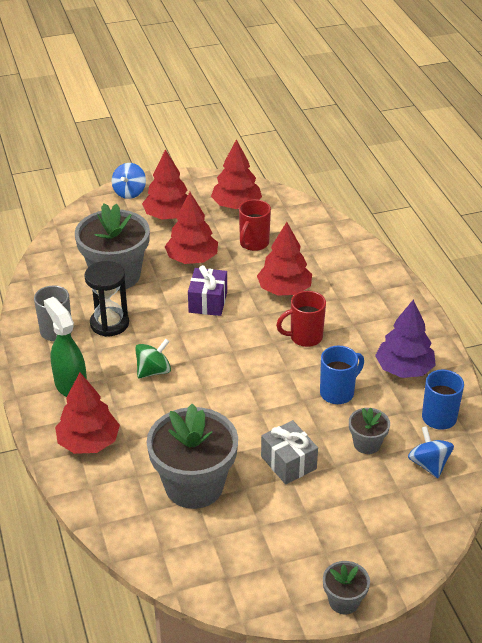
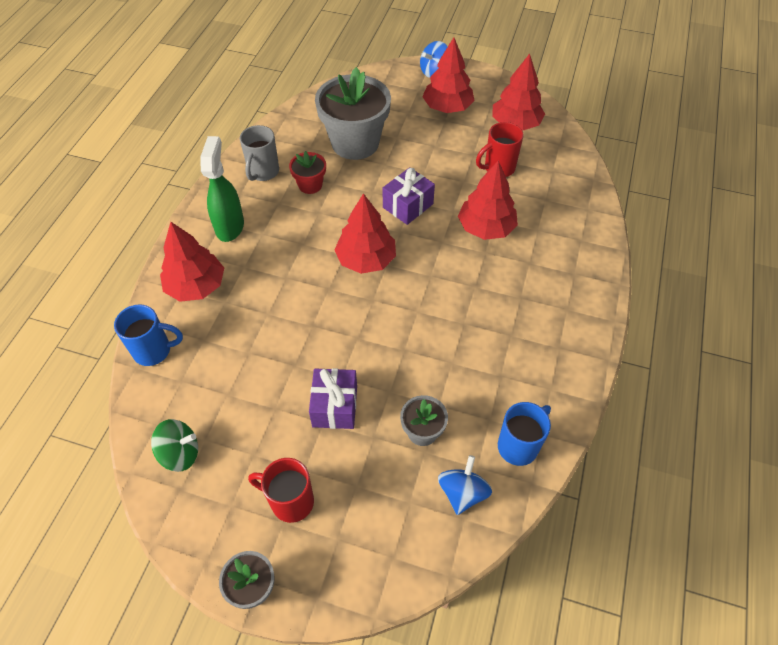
camera: 35 degrees right, 15 degrees up
black hourglass [84,261,129,337] -> red flower pot [289,151,326,194]
green spinning top [135,339,171,379] -> green spinning top moved to [151,419,198,472]
grey flower pot [146,404,238,509] -> none
red tree [164,192,218,264] -> red tree moved to [334,193,396,274]
grey gift [261,420,318,484] -> purple gift [309,368,357,429]
red mug [276,291,326,347] -> red mug moved to [248,458,314,523]
blue mug [320,346,364,404] -> blue mug moved to [114,304,183,366]
purple tree [375,300,436,378] -> none

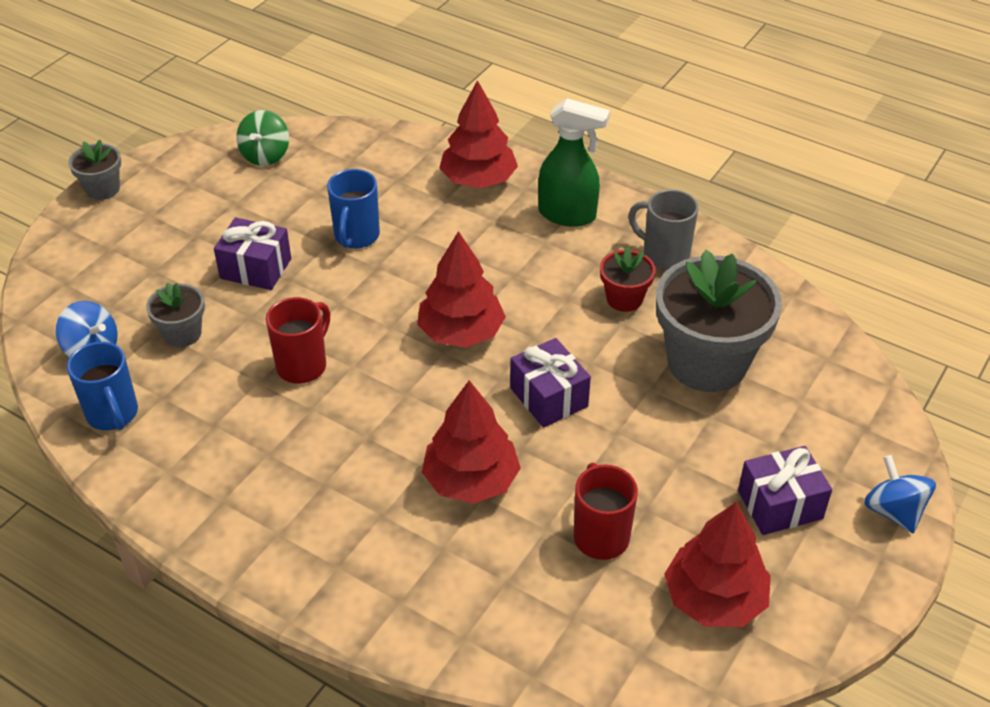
camera: 105 degrees right, 10 degrees down
blue mug [114,304,183,366] -> blue mug moved to [327,169,380,249]
red mug [248,458,314,523] -> red mug moved to [266,297,330,384]
red tree [422,37,475,113] -> purple gift [738,446,832,535]

